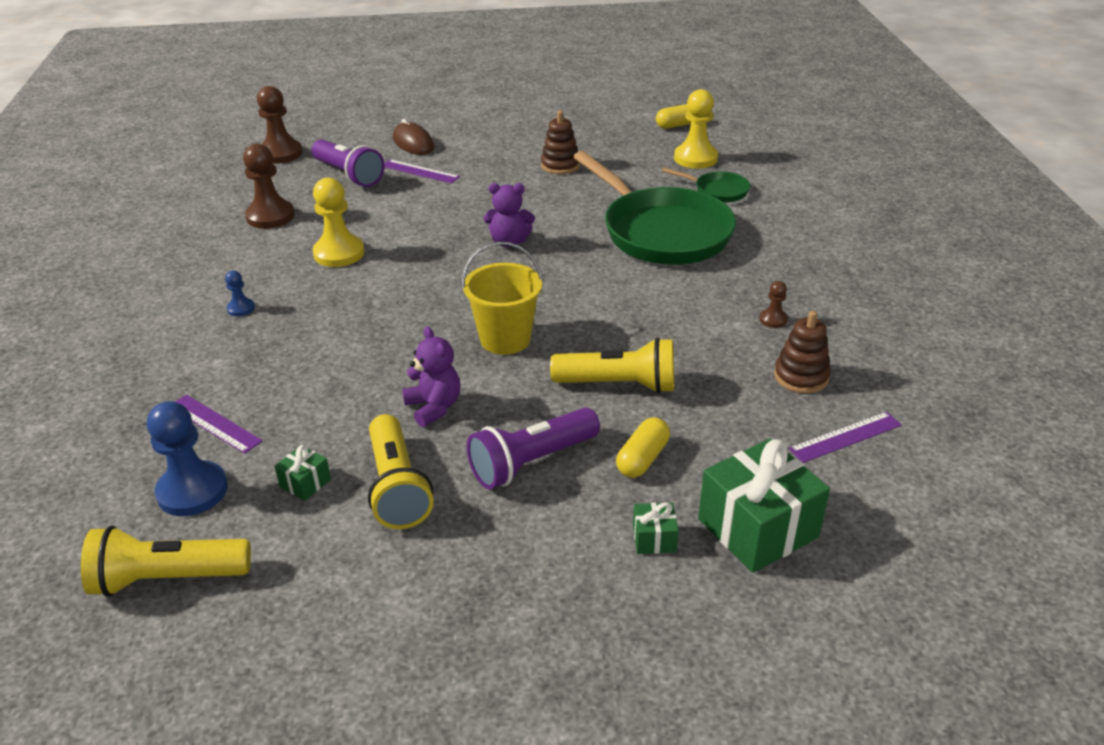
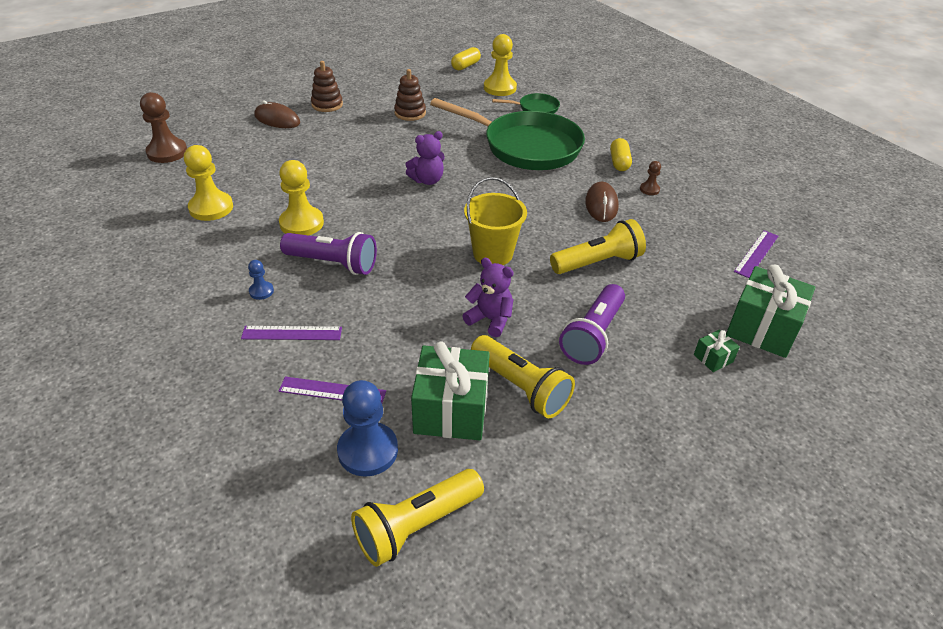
camera: 30 degrees left, 5 degrees up
brown pawn [243,144,295,229] -> yellow pawn [184,145,233,221]
green gift [274,445,331,501] -> green gift [411,341,490,440], size x2.23
purple flashlight [311,139,385,187] -> purple flashlight moved to [280,232,377,275]
purple ruler [384,159,460,184] -> purple ruler moved to [241,326,342,340]
yellow capsule [616,417,670,478] -> yellow capsule moved to [610,138,632,171]
brown stacking toy [774,311,831,393] -> brown stacking toy moved to [311,61,343,112]
none -> brown mouse [585,182,618,222]

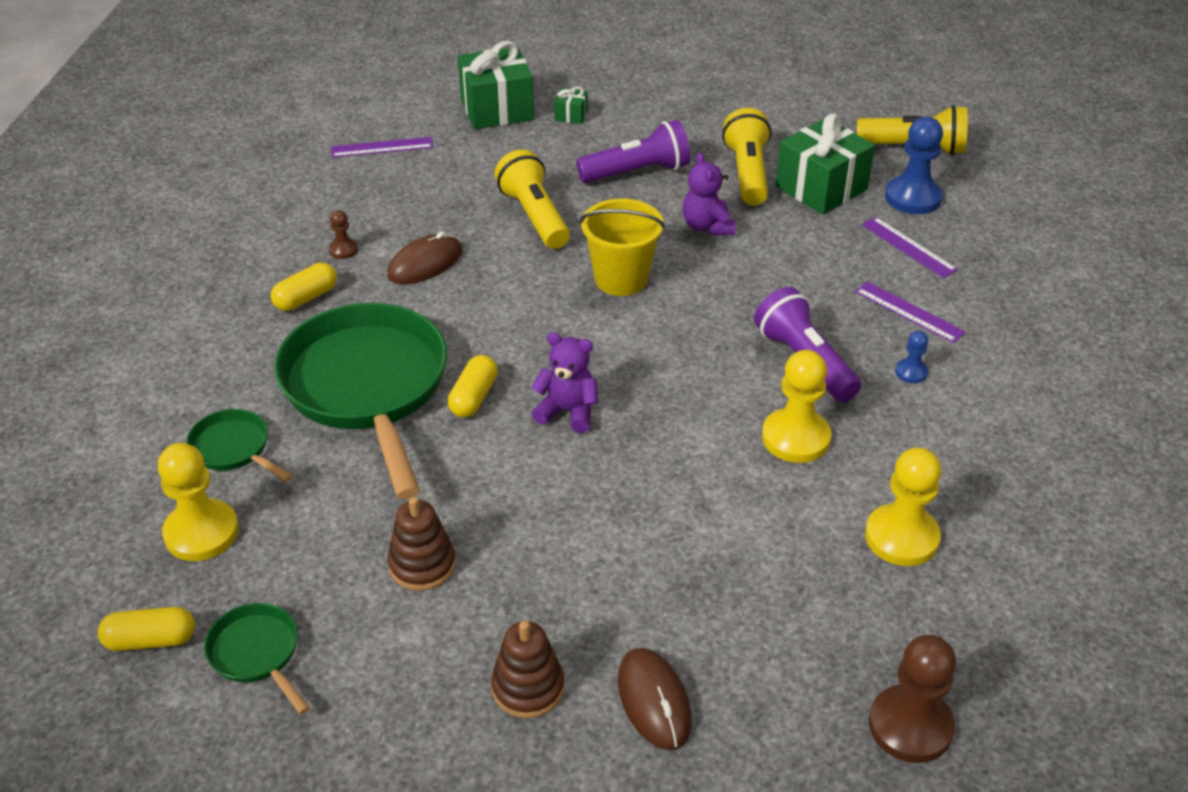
camera: 135 degrees left, 0 degrees up
yellow flashlight [550,219,646,274] -> yellow flashlight turned 45 degrees clockwise [495,149,570,249]
none -> green pan [204,603,310,715]
none -> yellow capsule [448,355,498,417]

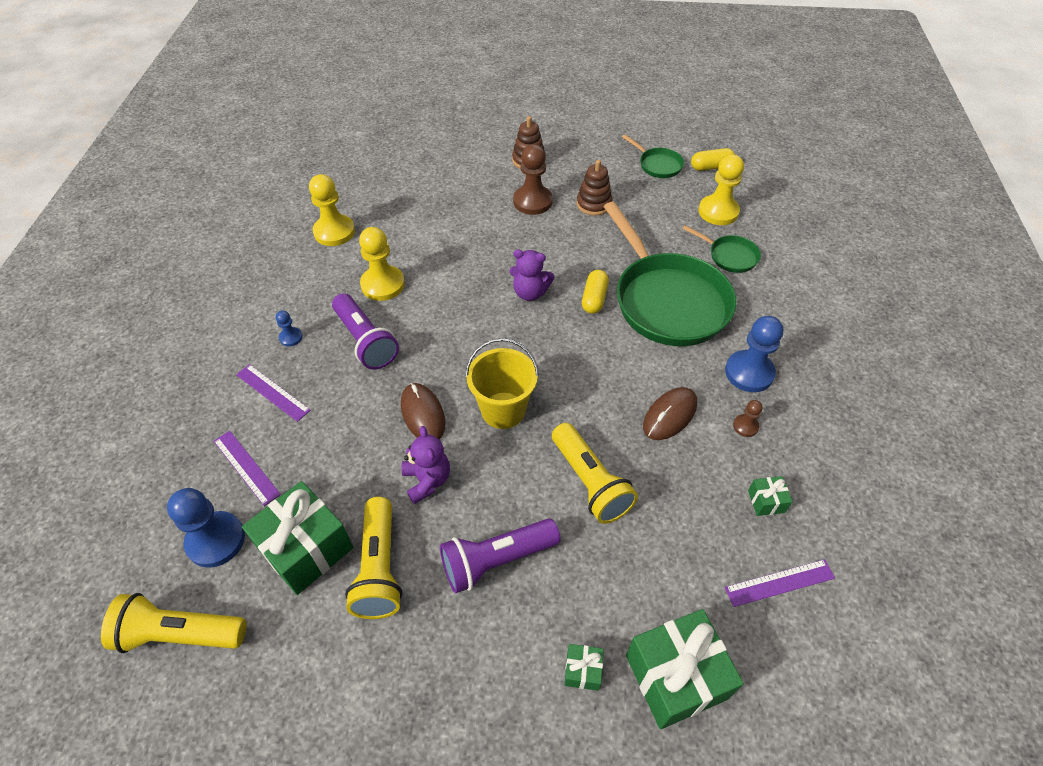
camera: 175 degrees right, 10 degrees up
yellow capsule [270,263,337,311] -> blue pawn [725,316,783,392]
brown mouse [618,648,692,750] -> brown mouse moved to [401,383,445,440]
brown pawn [869,635,956,763] -> brown pawn moved to [513,144,553,215]
none -> green gift [748,476,793,516]

